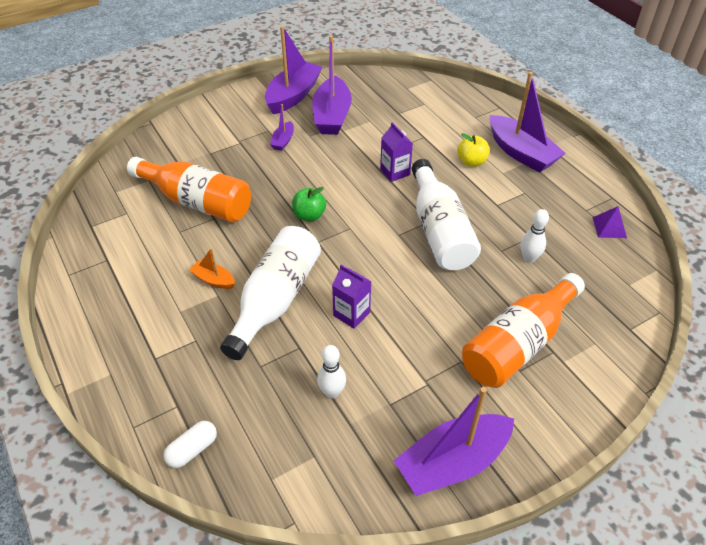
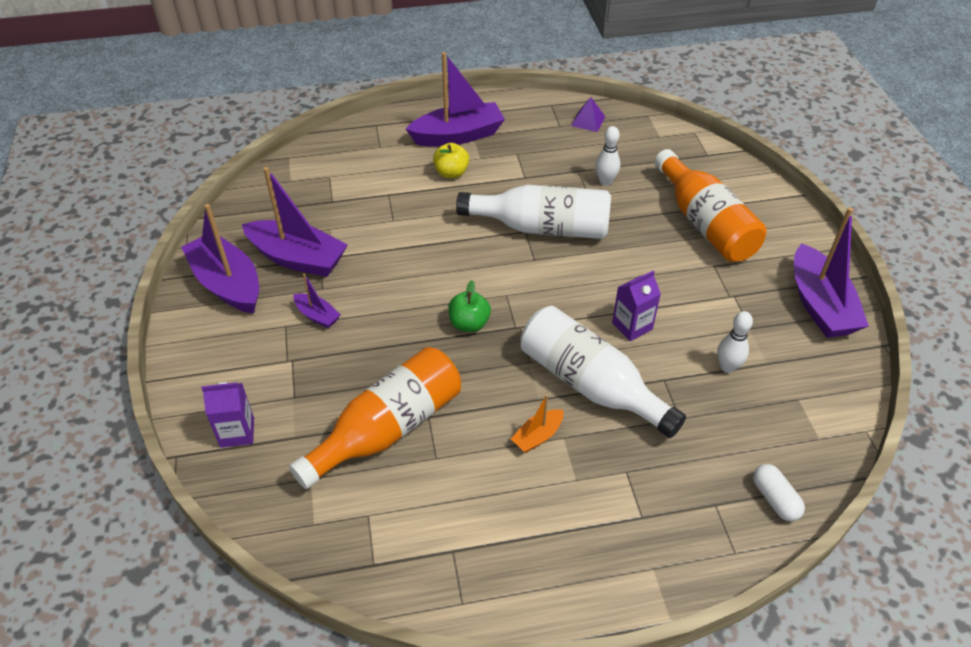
camera: 70 degrees left, 0 degrees up
purple carton [380,122,413,182] -> purple carton moved to [201,382,254,448]

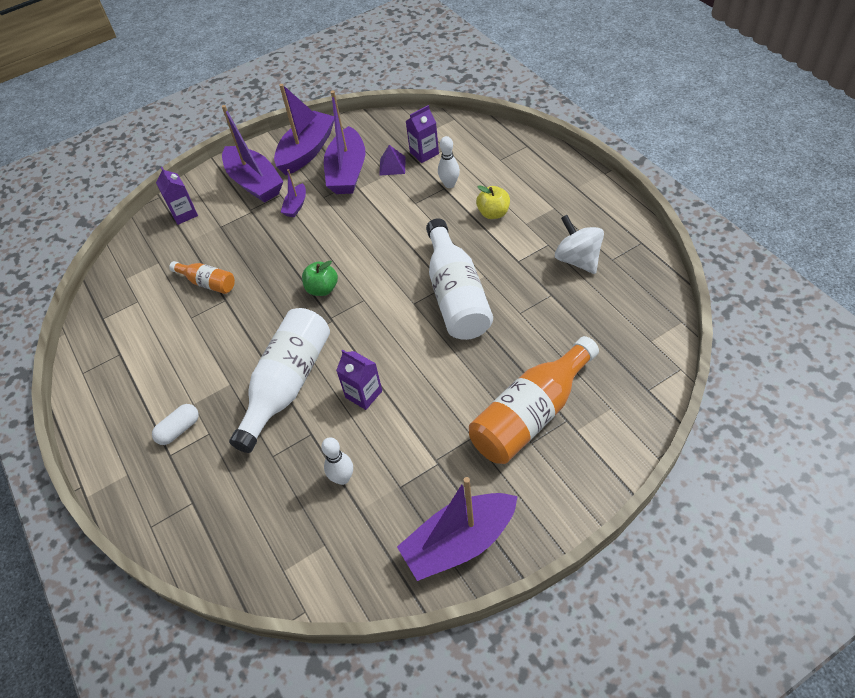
camera: 75 degrees right, 5 degrees up
orange bottle [289,347,461,489] -> orange bottle [169,261,235,294], size x0.52
purple boat [406,52,505,147] -> purple boat moved to [222,105,284,203]
orange boat [511,394,563,453] -> none
purple pyramid [571,97,605,132] -> purple pyramid moved to [379,145,406,176]
white bowling pin [595,126,620,186] -> white bowling pin moved to [438,136,460,188]
white capsule [753,464,805,521] -> white capsule moved to [152,404,199,445]
none -> purple carton [406,105,439,163]
none -> white spinning top [555,215,604,274]

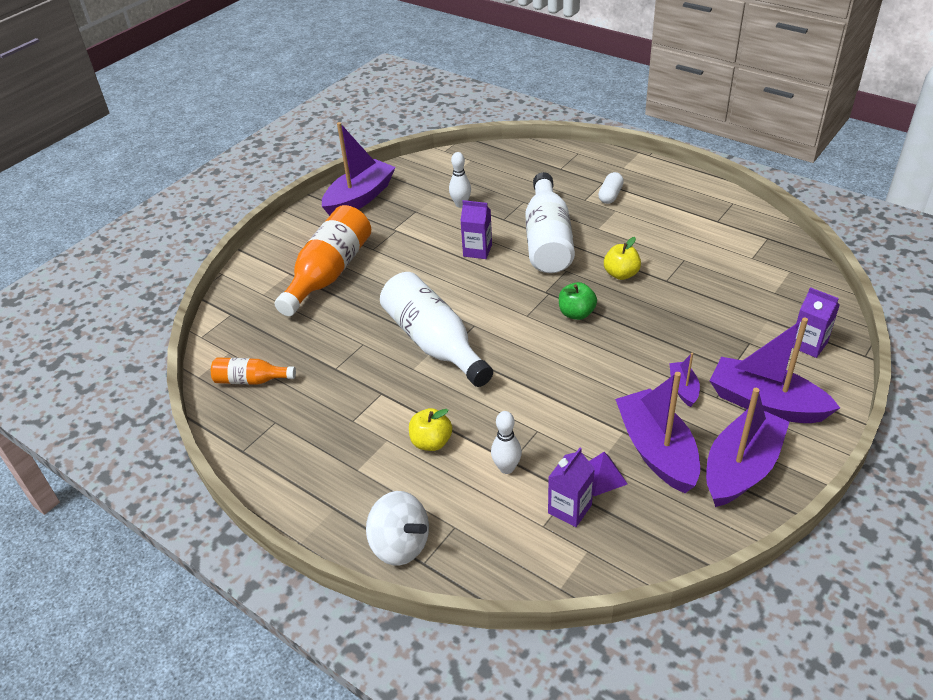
camera: 155 degrees right, 10 degrees down
orange bottle [169,261,235,294] -> orange bottle moved to [211,357,296,385]
purple boat [274,84,334,175] -> purple boat turned 150 degrees counterclockwise [706,388,789,507]
white spinning top [555,215,604,274] -> white spinning top moved to [366,491,429,565]
none -> yellow apple [604,237,641,280]

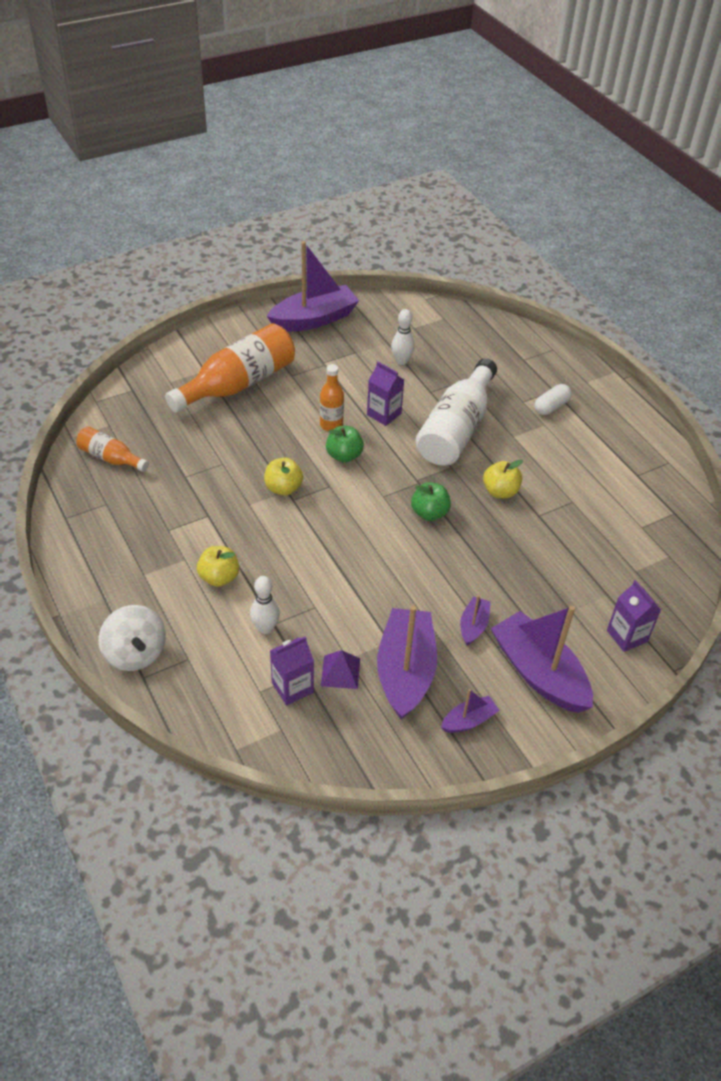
camera: 20 degrees right, 5 degrees up
white bottle [380,272,493,387] -> yellow apple [264,458,303,496]
purple boat [706,388,789,507] -> purple boat [441,689,500,733], size x0.48
none -> orange bottle [320,364,344,431]
none -> green apple [326,426,364,463]

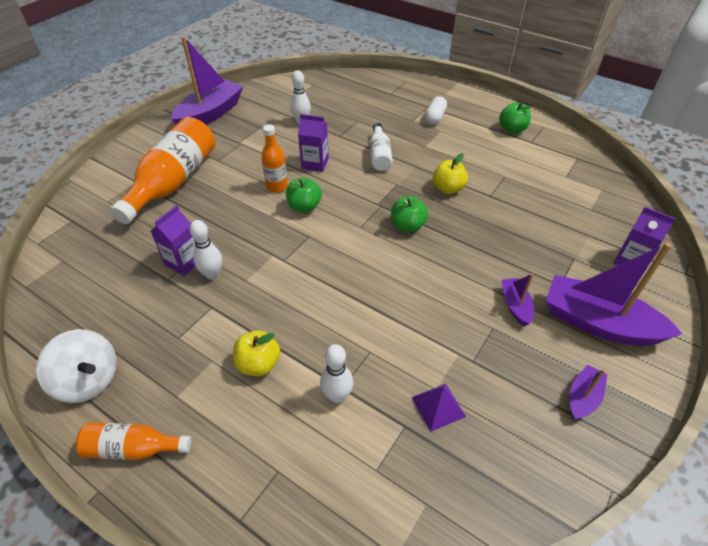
camera: 25 degrees left, 0 degrees up
orange bottle [76,427,149,472] -> orange bottle moved to [76,422,192,460]
white spinning top [99,605,166,671] -> white spinning top moved to [36,329,117,403]
yellow apple [264,458,303,496] -> none
purple carton [270,636,314,705] -> purple carton moved to [151,205,195,276]
purple boat [377,605,437,720] -> none
white bottle [415,358,497,466] -> white bottle [370,123,393,171], size x0.52
none -> white bowling pin [190,220,222,280]
none -> green apple [499,102,532,133]

